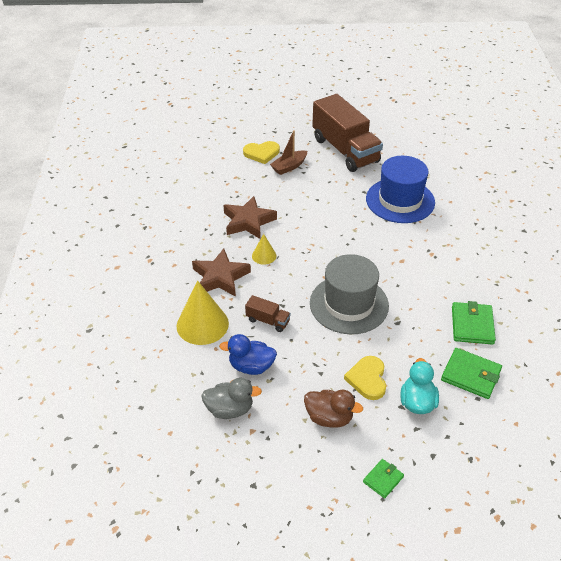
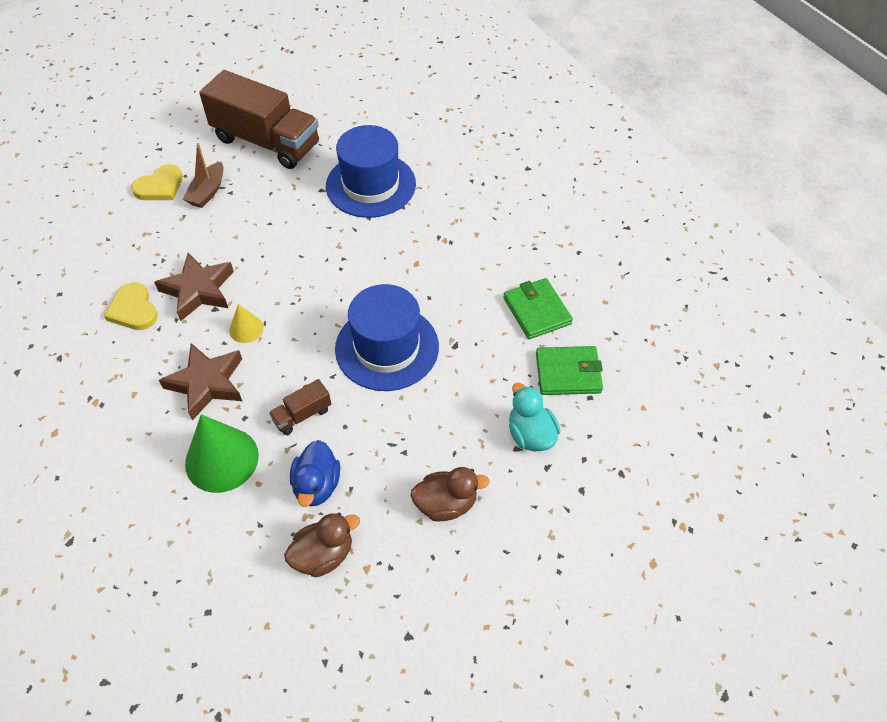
camera: 30 degrees left, 10 degrees up
yellow cone [177,281,229,345] -> green cone [185,414,259,493]
grey duck [201,378,262,419] -> brown duck [284,513,360,577]
blue duck [219,334,277,375] -> blue duck turned 60 degrees counterclockwise [290,440,340,507]
brown truck [245,295,291,332] -> brown truck turned 150 degrees clockwise [269,379,331,435]
grey hat [310,254,389,334] -> blue hat [335,284,439,391]
yellow heart [344,356,386,400] -> yellow heart moved to [104,282,158,330]
green wallet [363,459,404,498] -> none

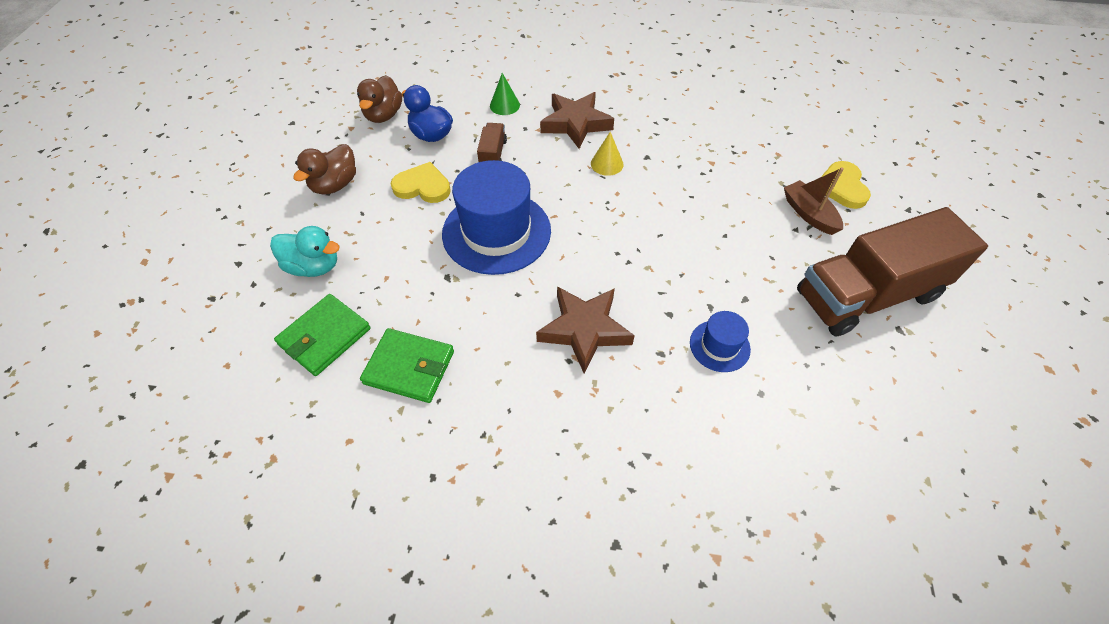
camera: 130 degrees right, 0 degrees up
yellow heart [104,282,158,330] -> yellow heart moved to [391,162,451,203]
brown star [154,253,234,321] -> brown star moved to [536,286,635,374]
green cone [185,414,259,493] -> green cone [490,73,520,115], size x0.52
blue hat [326,125,416,218] -> blue hat [690,311,751,372], size x0.48

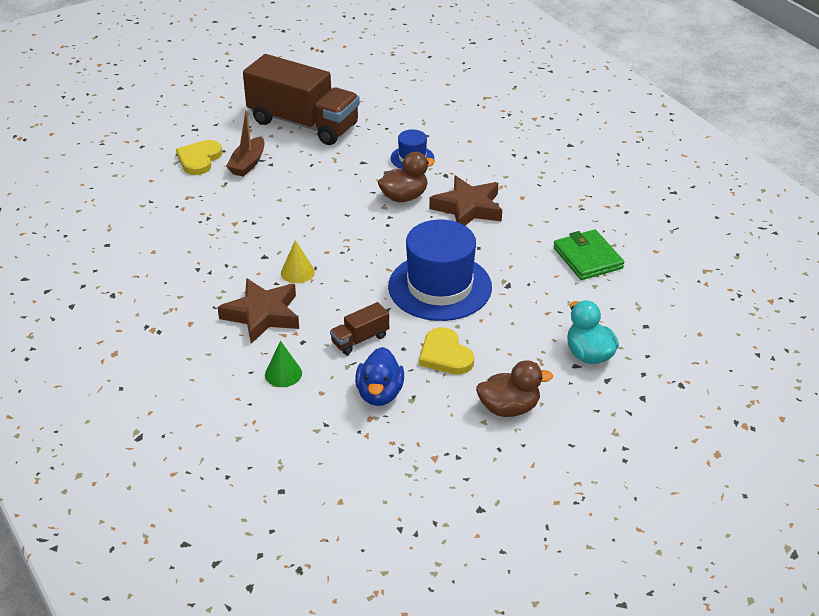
camera: 130 degrees left, 15 degrees down
green wallet [274,294,370,376] -> none
brown duck [357,75,402,123] -> brown duck moved to [378,152,435,202]
yellow heart [821,161,871,209] -> yellow heart turned 150 degrees clockwise [176,140,222,175]

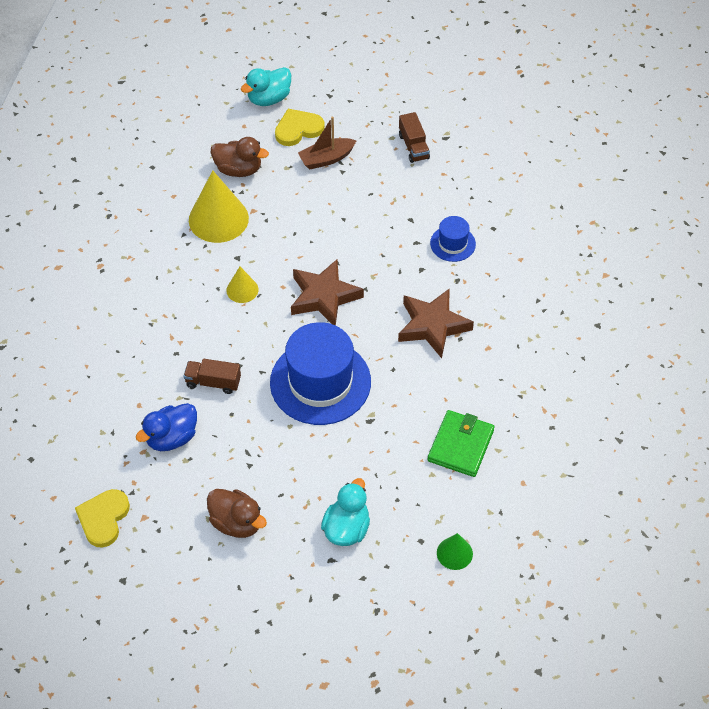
camera: 45 degrees right, 15 degrees up
brown star [218,278,299,343] -> brown star moved to [291,259,364,326]
brown truck [243,54,360,145] -> brown truck [399,112,430,163], size x0.42
green cone [265,341,302,387] -> green cone moved to [437,533,473,570]
brown duck [378,152,435,202] -> brown duck moved to [211,137,269,177]
yellow heart [419,327,474,375] -> yellow heart moved to [75,489,130,548]
none -> yellow cone [189,170,249,243]
none -> turquoise duck [241,67,291,106]

